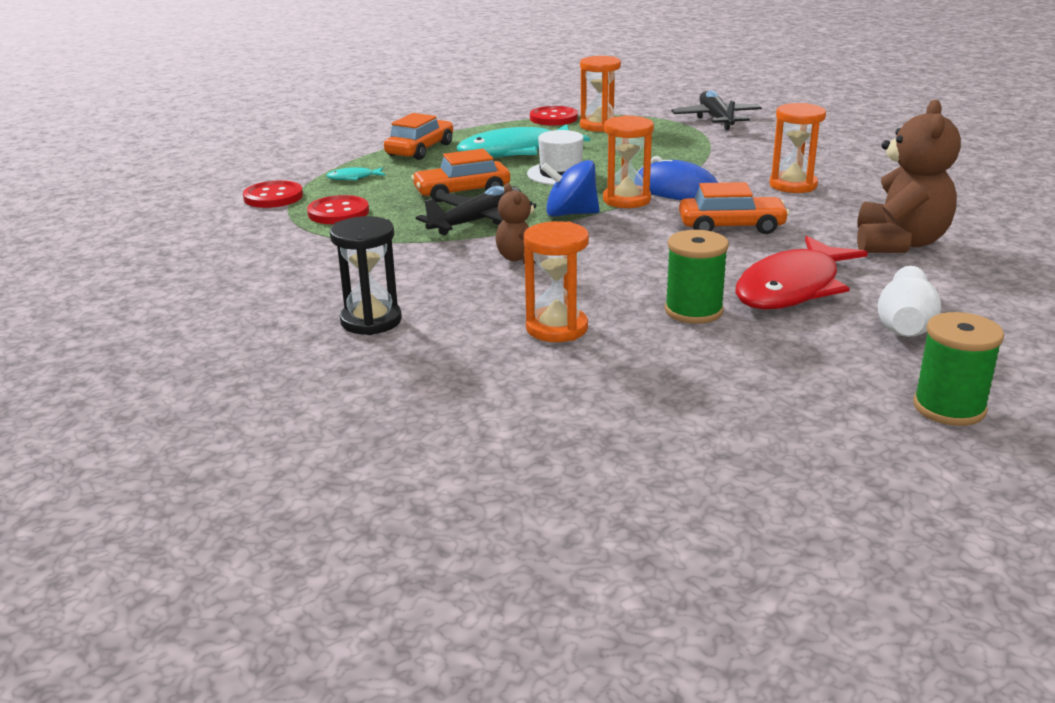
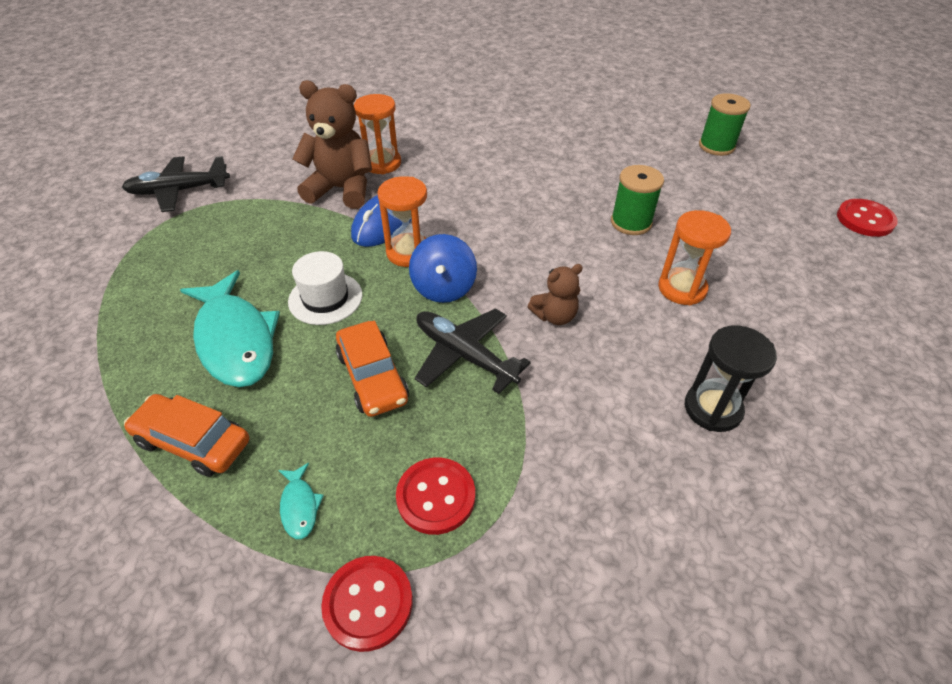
camera: 95 degrees left, 20 degrees up
red button [530,106,578,125] -> red button moved to [837,199,898,237]
orange hourglass [580,56,621,132] -> none
orange car [679,182,789,234] -> none
red fish [735,236,868,309] -> none
brown teddy bear [857,99,961,253] -> brown teddy bear moved to [292,80,372,209]
white bowling pin [878,266,941,337] -> none

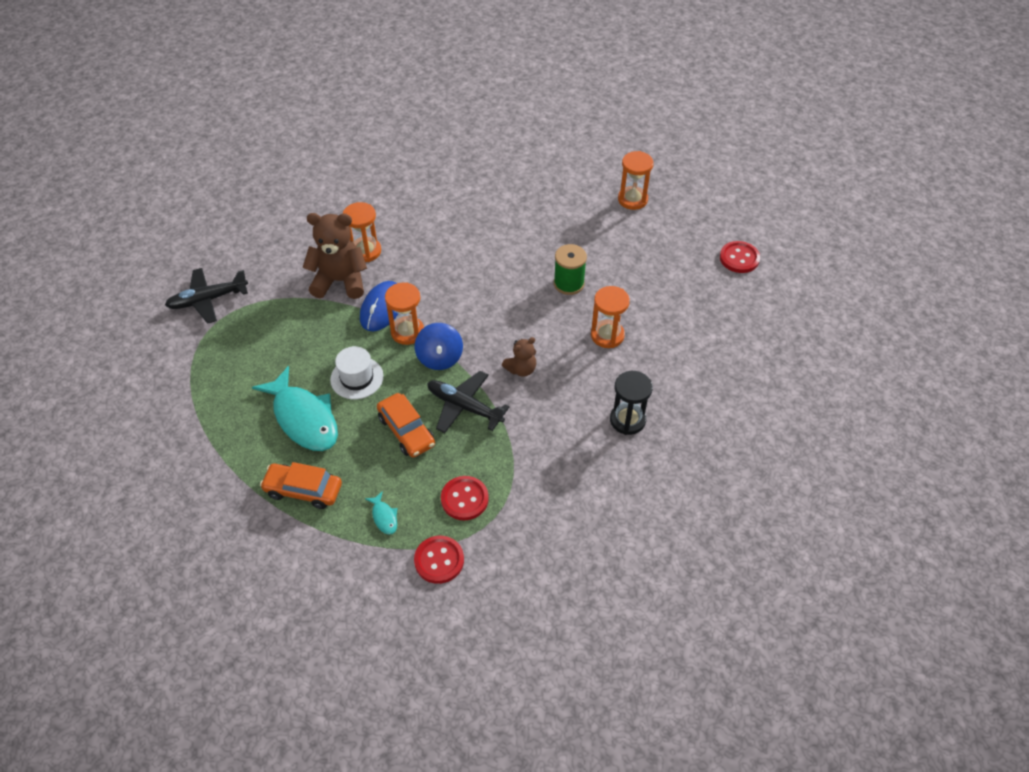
camera: 10 degrees left, 5 degrees up
green spool [699,93,751,156] -> orange hourglass [618,151,654,210]

